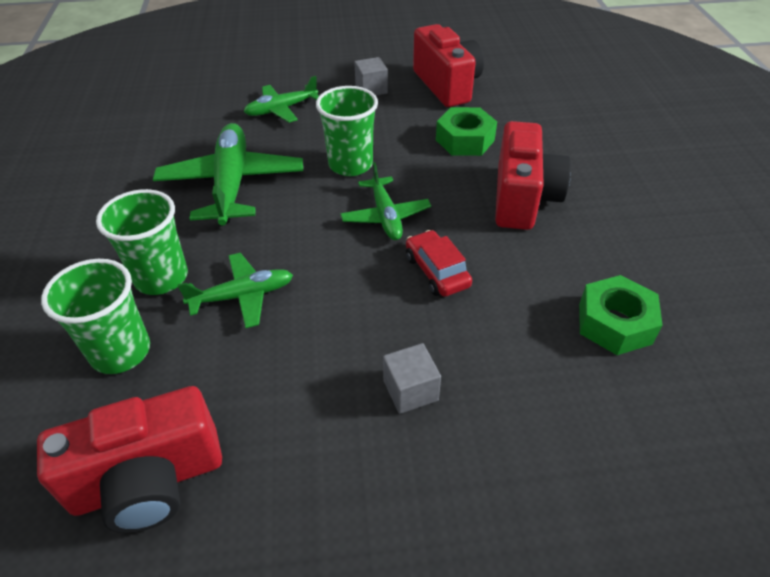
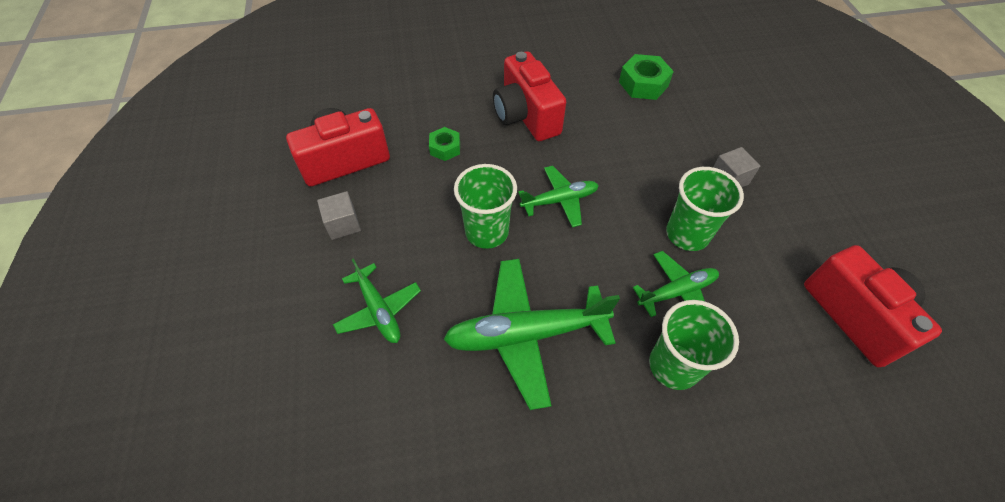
camera: 95 degrees left, 10 degrees up
green cup [41,259,150,374] -> green cup moved to [666,167,744,251]
green plane [177,253,293,328] -> green plane turned 90 degrees clockwise [633,251,719,317]
red car [406,230,472,297] -> none
green nut [436,107,497,156] -> green nut [429,127,460,161], size x0.63
red camera [495,121,571,230] -> red camera turned 120 degrees counterclockwise [493,51,566,141]

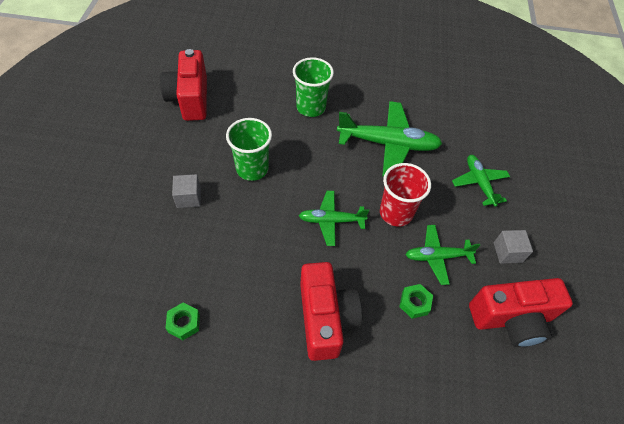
camera: 165 degrees left, 0 degrees up
green cup [454,164,517,249] -> red cup [380,163,431,227]
green nut [619,54,674,100] -> green nut [165,303,200,340], size x0.63
green plane [633,251,719,317] -> green plane moved to [406,225,480,285]

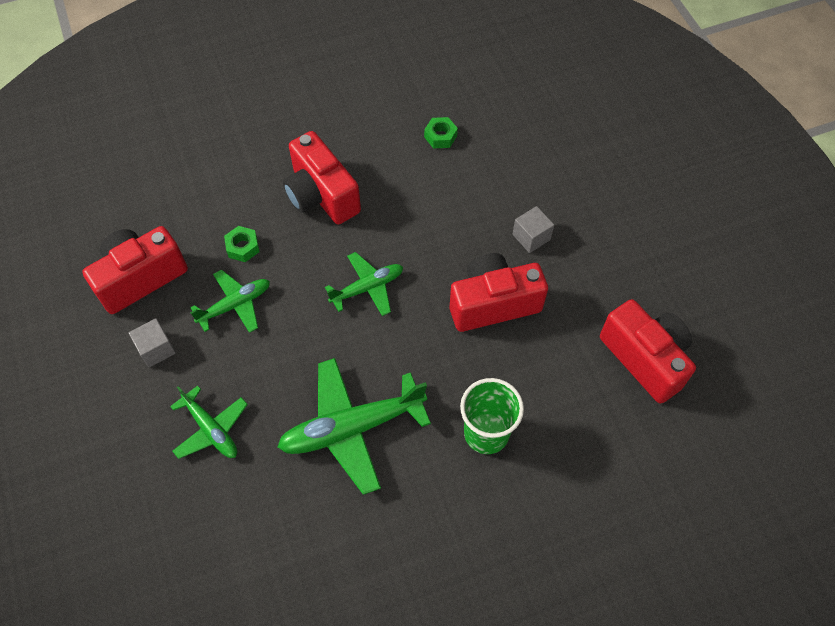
camera: 155 degrees right, 5 degrees up
green cup [226,118,272,181] -> red camera [450,253,548,332]
red cup [380,163,431,227] -> none

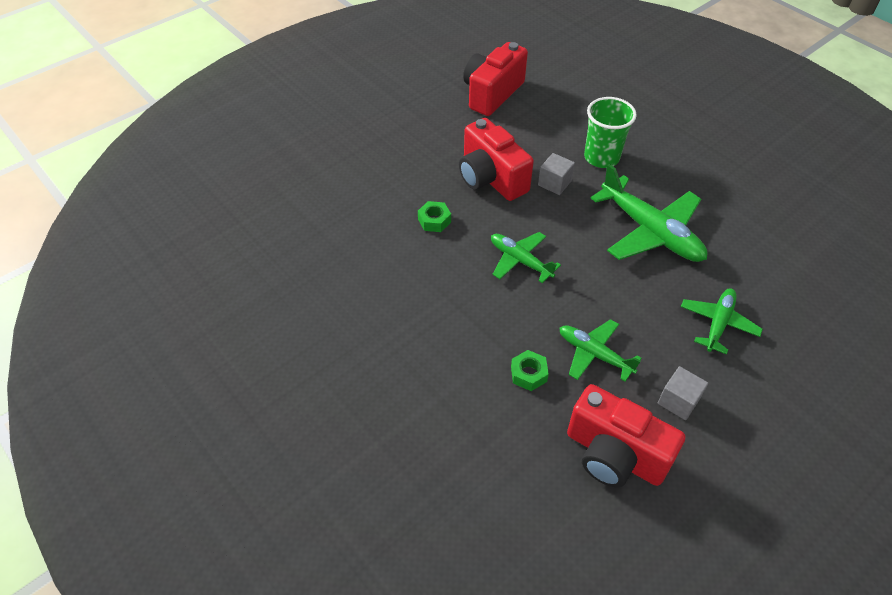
camera: 110 degrees left, 10 degrees down
red camera [283,131,361,225] -> none
green nut [424,117,458,149] -> green nut moved to [418,201,451,232]
grey cube [513,206,554,253] -> grey cube moved to [538,153,575,195]

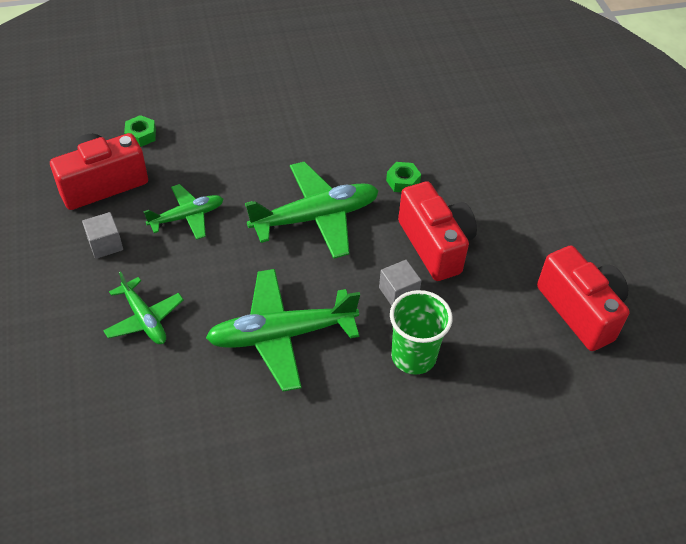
camera: 115 degrees right, 0 degrees up
red camera [459,118,534,201] -> red camera turned 75 degrees clockwise [398,181,477,281]
green plane [491,232,561,283] -> green plane [245,161,379,259], size x1.71
green nut [511,350,549,391] -> green nut moved to [124,115,156,147]

